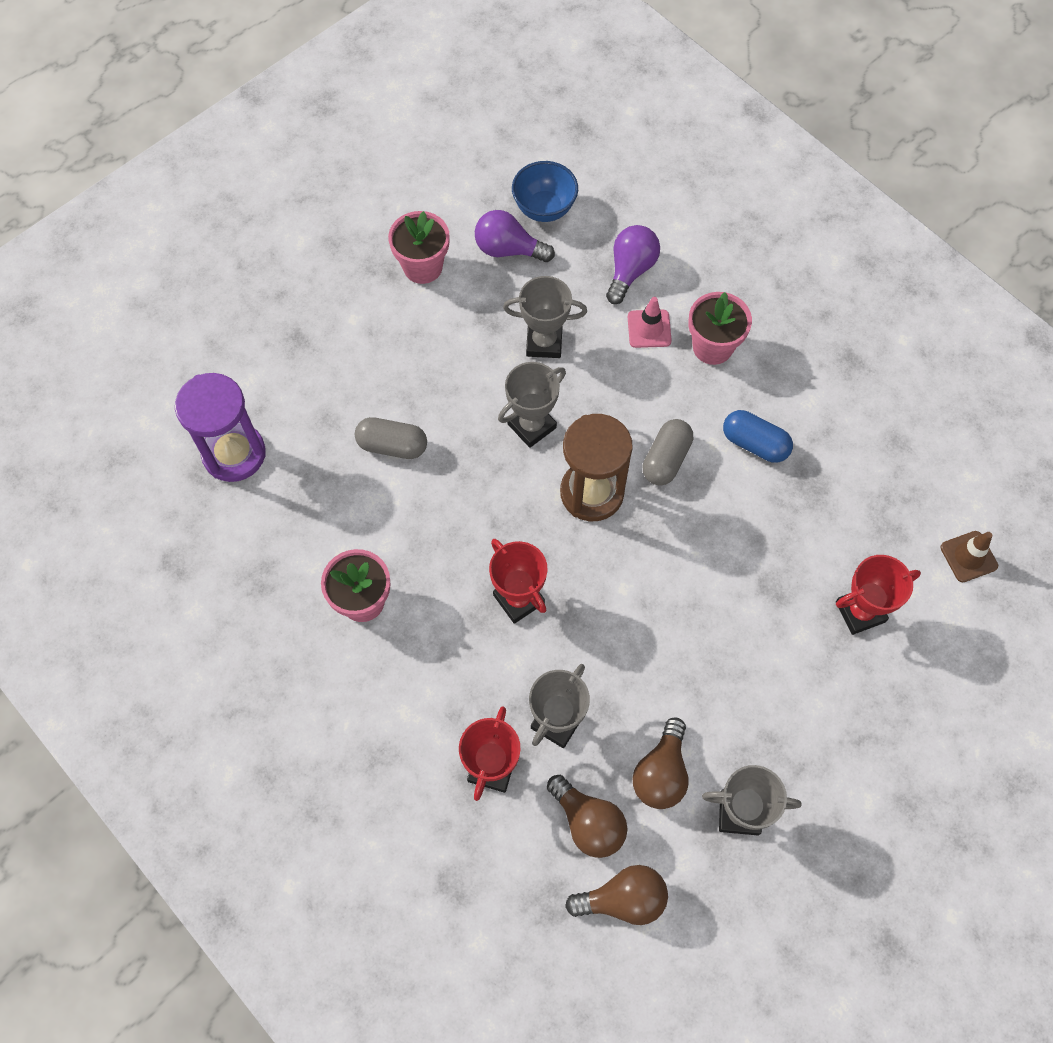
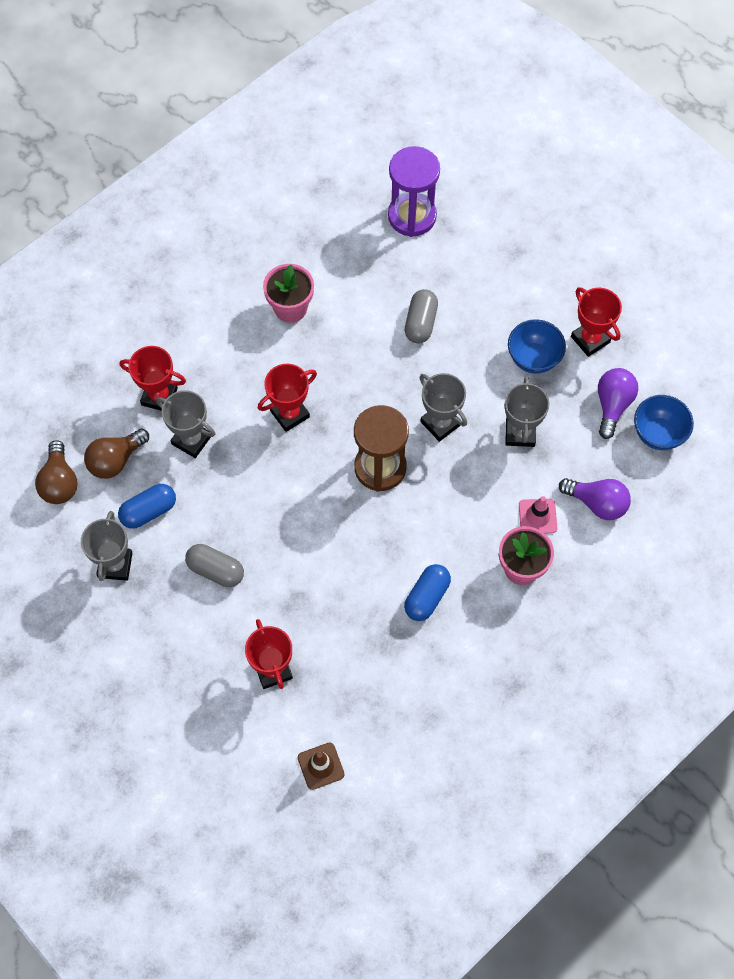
camera: 90 degrees right, 0 degrees up
pink flower pot [388,211,450,284] -> red trophy [571,287,622,357]
brown light bulb [633,717,688,809] -> blue capsule [118,484,176,529]
grey capsule [642,419,693,486] -> grey capsule moved to [185,544,244,587]
none -> blue bowl [508,319,566,374]

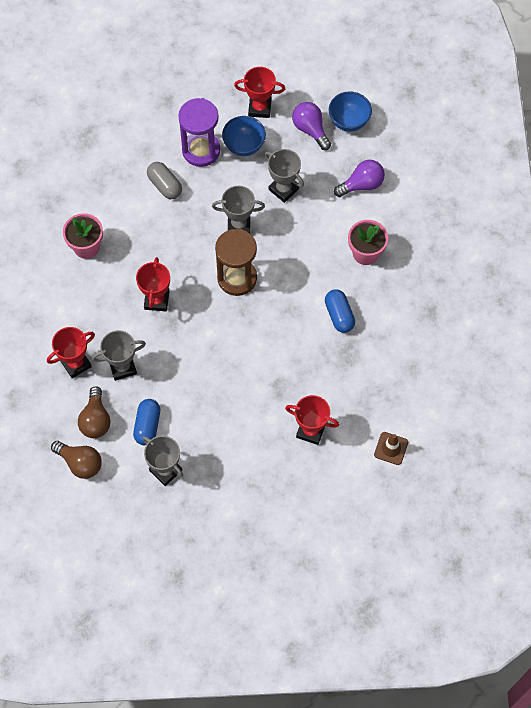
camera: 50 degrees left, 0 degrees up
grey capsule [185,544,244,587] -> none
purple hourglass [388,146,440,237] -> purple hourglass moved to [179,98,220,167]
pink traffic cone [519,496,557,534] -> none

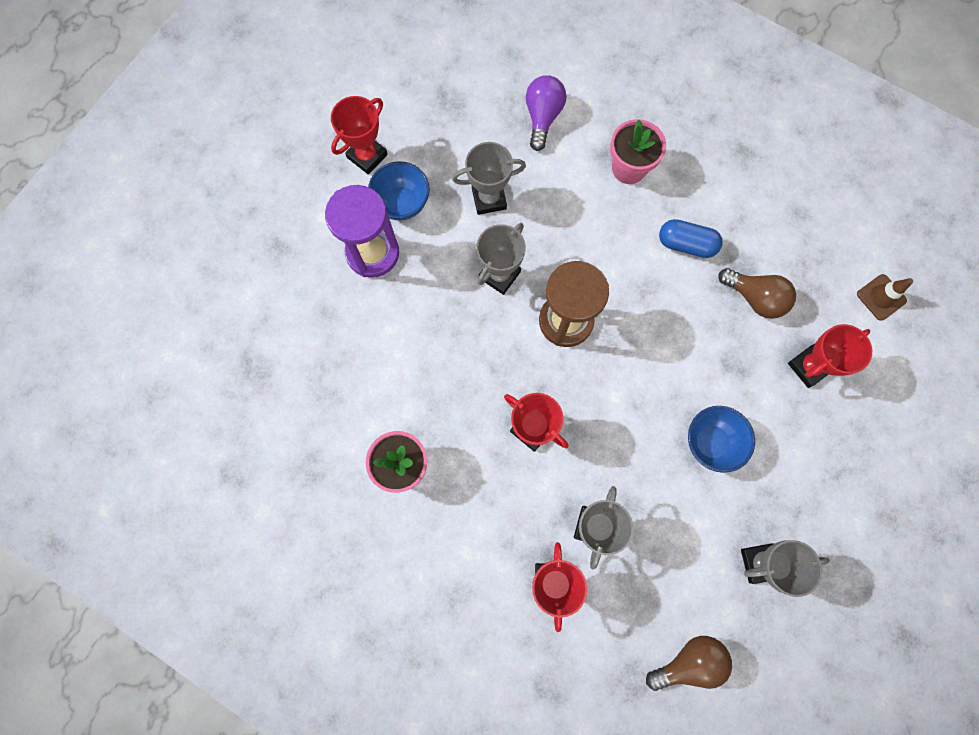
camera: 55 degrees left, 10 degrees up
brown light bulb [78,386,110,438] -> brown light bulb moved to [719,268,796,319]
blue capsule [133,399,160,445] -> none
grey capsule [147,162,182,199] -> none
purple light bulb [292,102,331,150] -> none
blue bowl [329,91,372,132] -> blue bowl moved to [688,406,755,473]

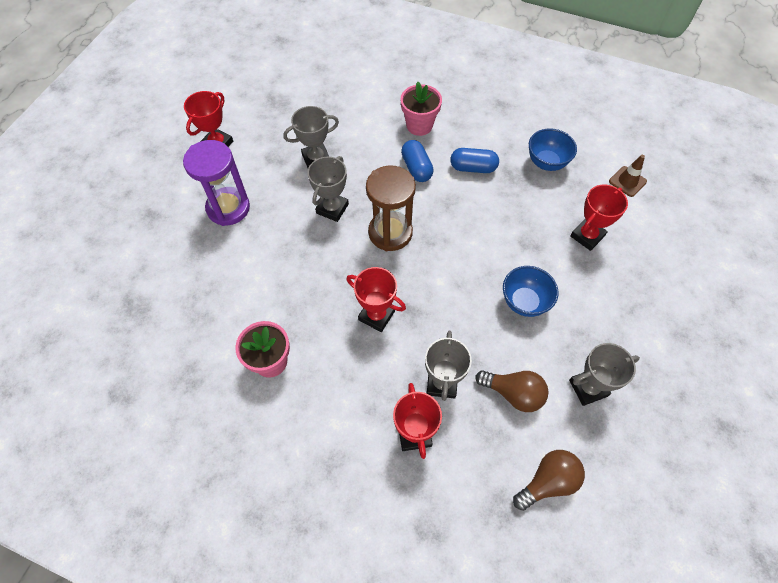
camera: 10 degrees left, 15 degrees down
blue bowl [368,161,430,221] -> blue bowl moved to [529,128,577,171]
purple light bulb [526,75,566,151] -> none
brown light bulb [719,268,796,319] -> brown light bulb moved to [475,370,549,412]
none -> blue capsule [401,140,434,182]

